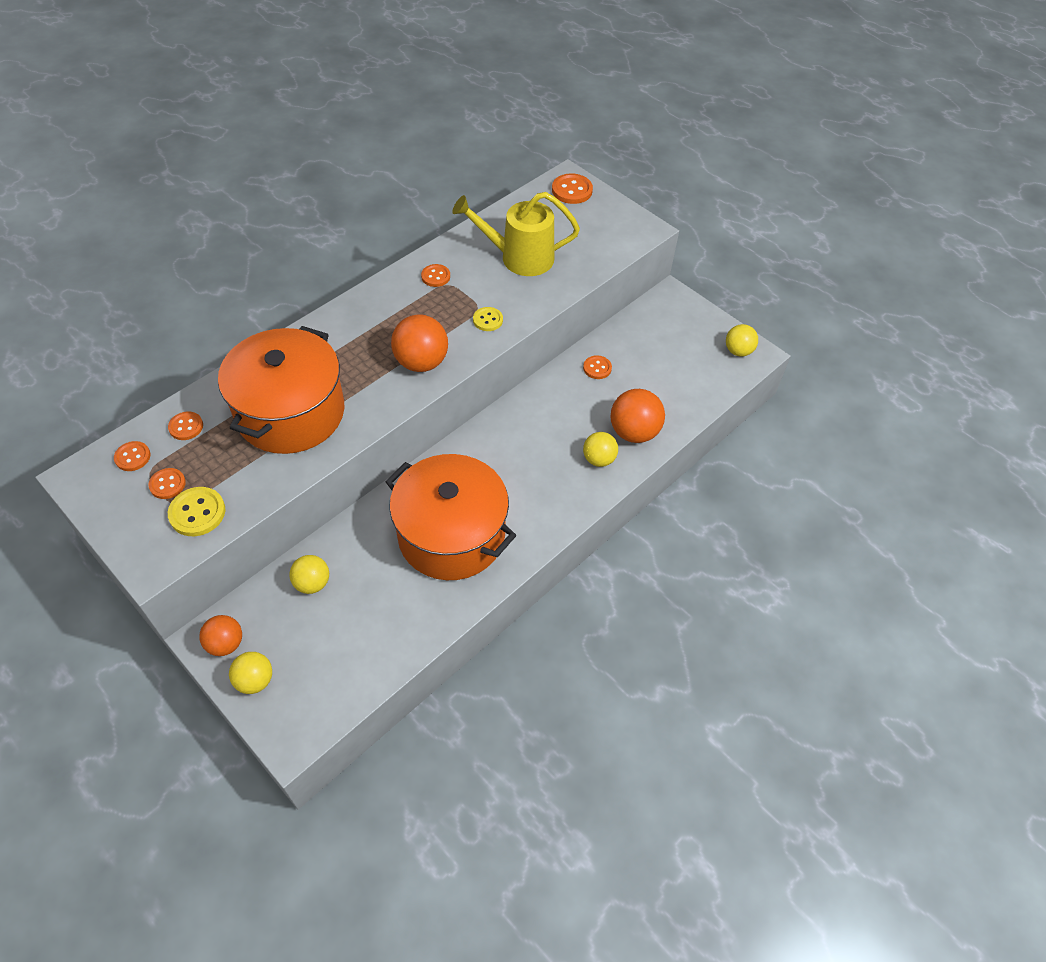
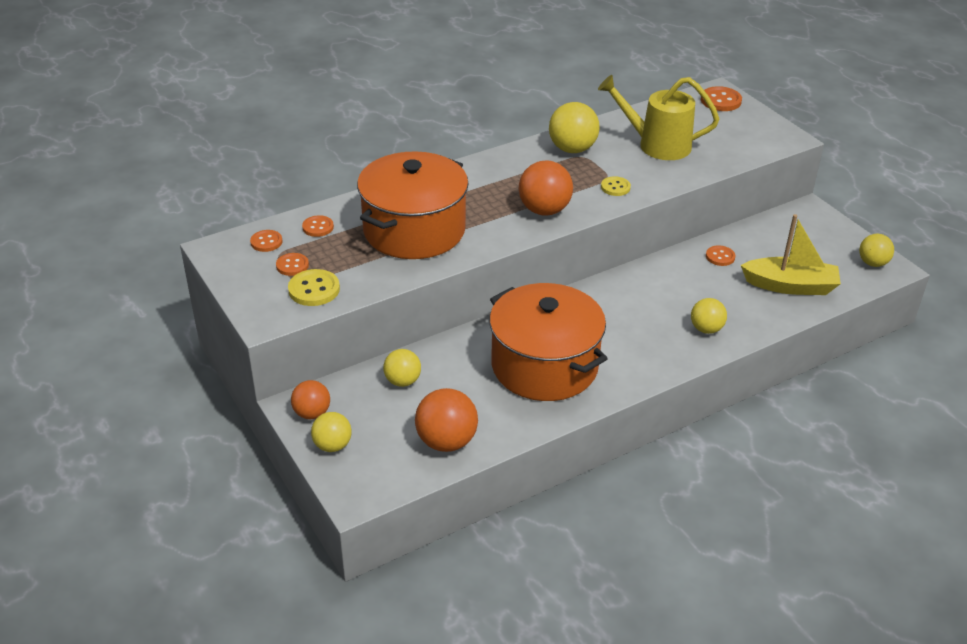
camera: 15 degrees right, 15 degrees down
orange button [421,264,450,287] -> yellow ball [549,102,600,153]
orange ball [610,389,665,443] -> orange ball moved to [415,388,478,452]
none -> yellow boat [741,214,841,295]

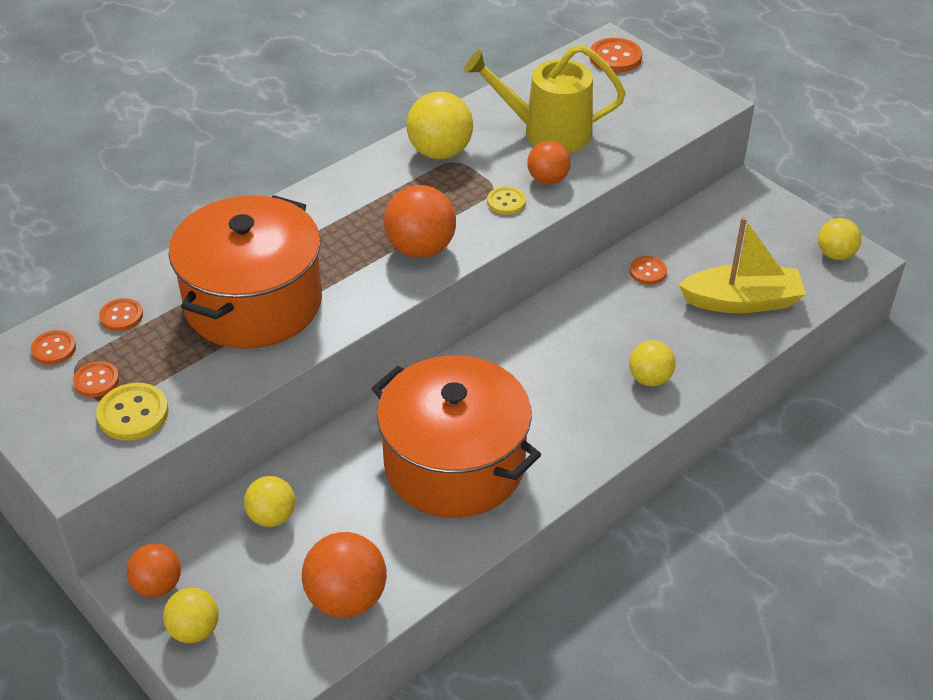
camera: 10 degrees left, 5 degrees up
none -> orange ball [527,141,571,184]

